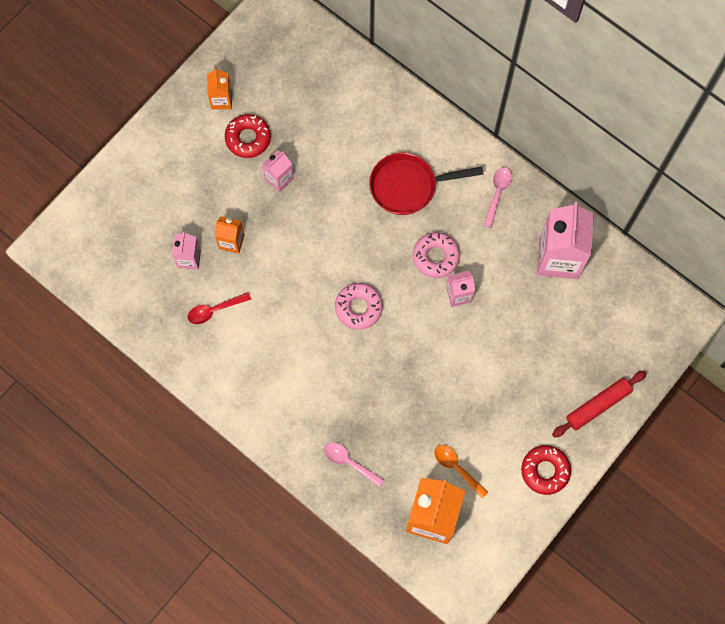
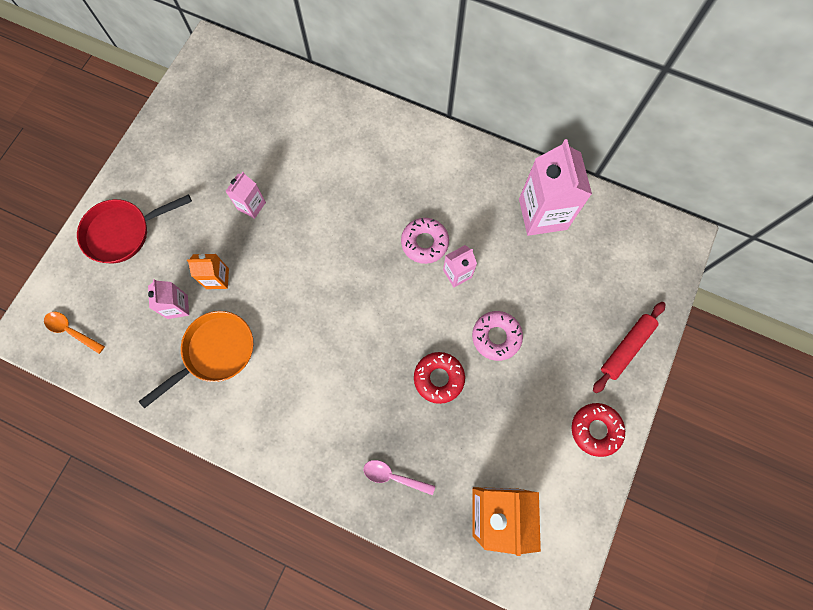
camera: 15 degrees left, 0 degrees up
red spoon [188,292,251,324] -> orange pan [139,311,253,409]
orange carton [207,68,232,110] -> none
red donut [225,114,271,158] -> red donut moved to [414,352,465,404]
pink donut [335,283,383,330] -> pink donut moved to [472,311,523,361]
red pan [369,152,484,215] -> red pan moved to [77,194,192,263]
orange spoon [434,445,488,498] -> orange spoon moved to [44,312,105,354]
pink spoon [484,167,512,227] -> none

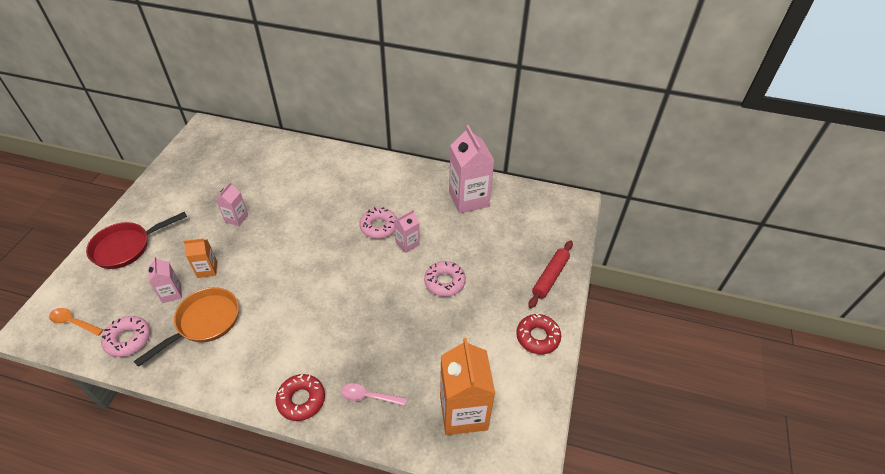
camera: 10 degrees left, 25 degrees down
red donut [414,352,465,404] -> red donut moved to [276,374,325,421]
none -> pink donut [101,316,150,357]

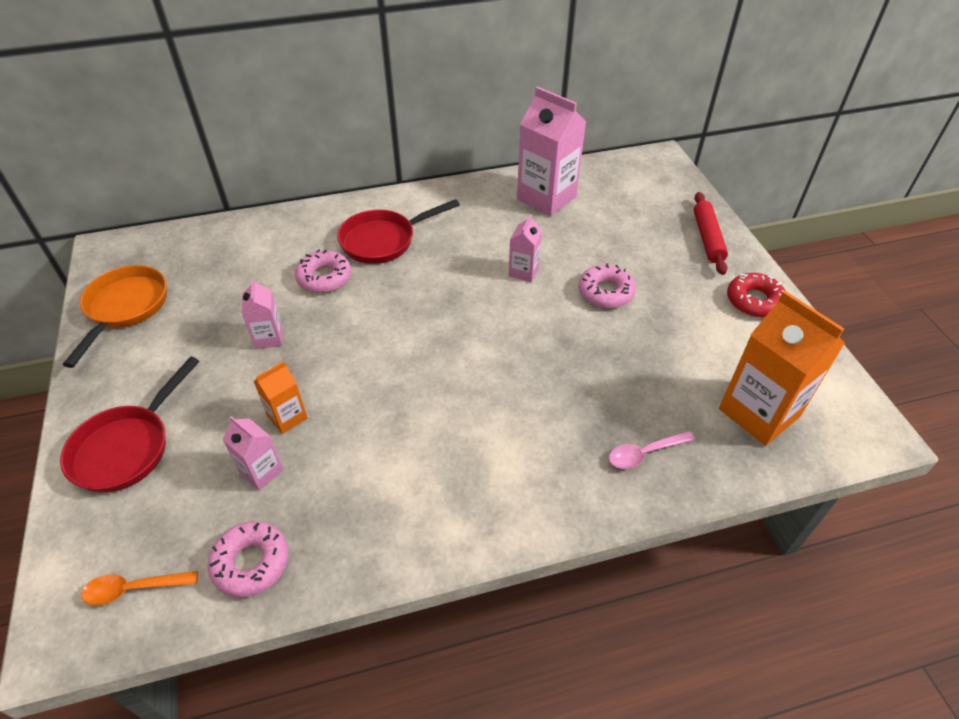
camera: 30 degrees left, 0 degrees up
orange pan [134,287,239,367] -> orange pan moved to [63,265,167,368]
red donut [276,374,325,421] -> none
pink donut [359,207,397,239] -> pink donut moved to [295,249,352,293]
none -> red pan [337,199,460,264]

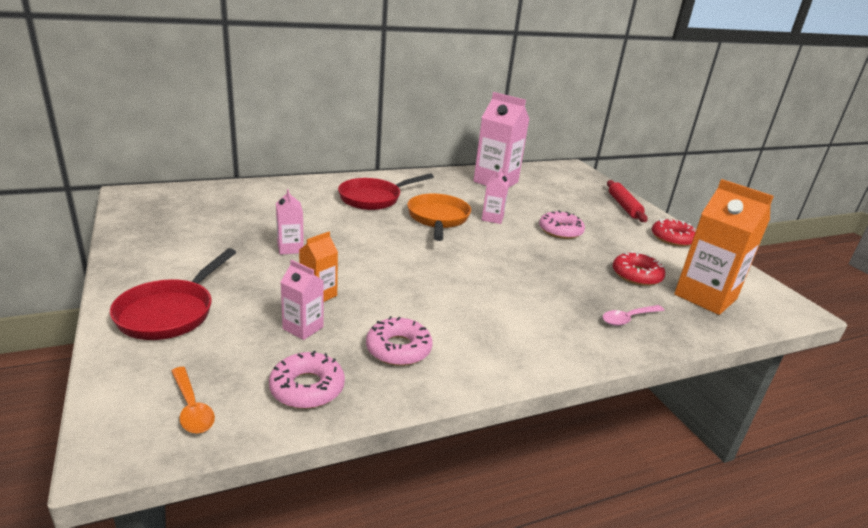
camera: 10 degrees left, 20 degrees down
orange pan [63,265,167,368] -> orange pan moved to [407,194,471,241]
orange spoon [81,571,198,606] -> orange spoon turned 105 degrees counterclockwise [171,367,215,433]
pink donut [295,249,352,293] -> pink donut moved to [366,316,433,366]
none -> red donut [613,251,665,286]

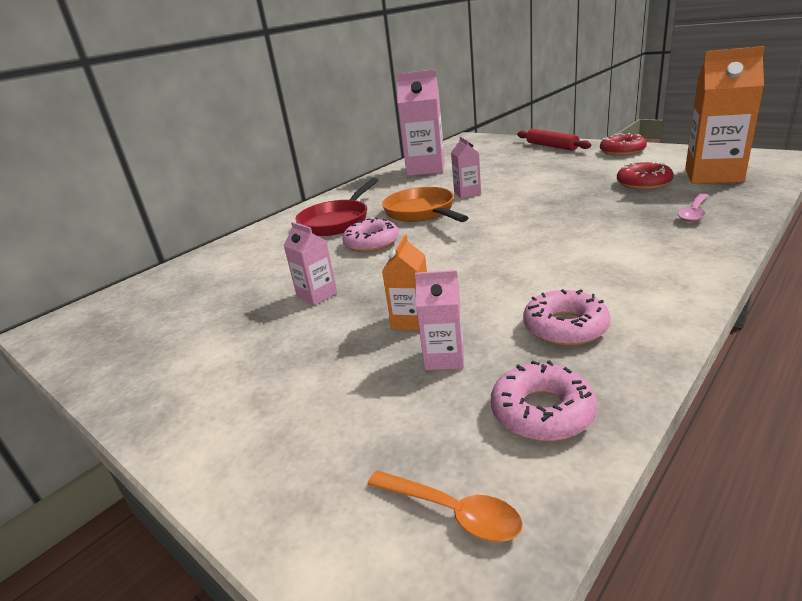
camera: 20 degrees left, 0 degrees up
red pan [110,248,236,340] -> none
pink donut [539,210,585,239] -> pink donut moved to [342,218,399,252]

